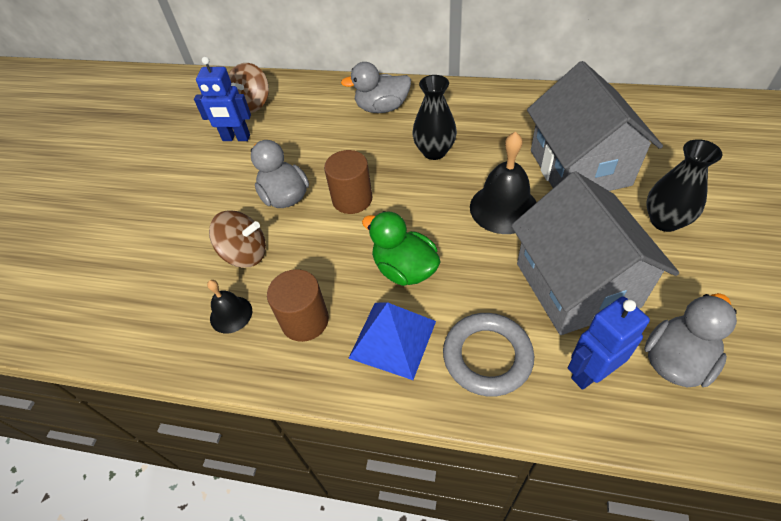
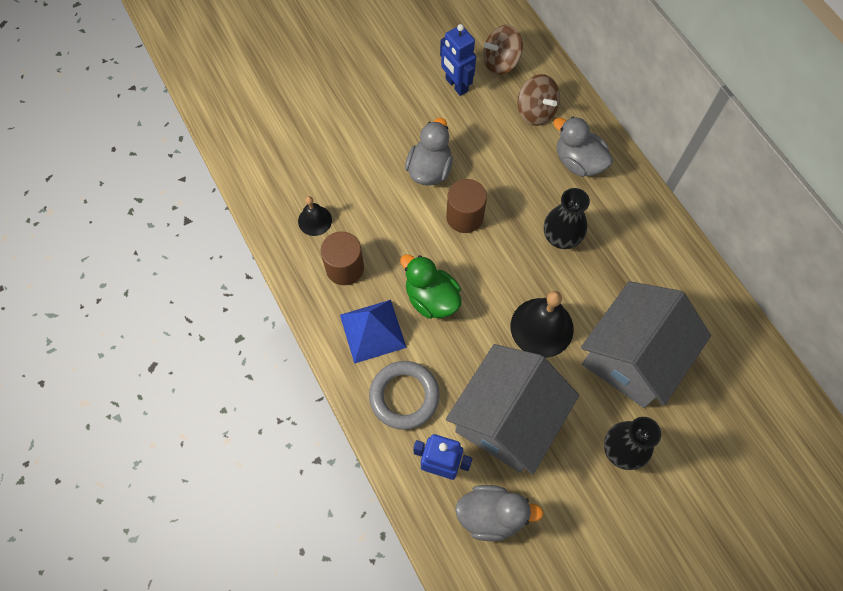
camera: 45 degrees right, 15 degrees up
brown spinning top [209,210,266,268] -> brown spinning top moved to [517,74,560,126]
green duck [362,211,441,286] -> green duck turned 45 degrees counterclockwise [400,254,461,319]

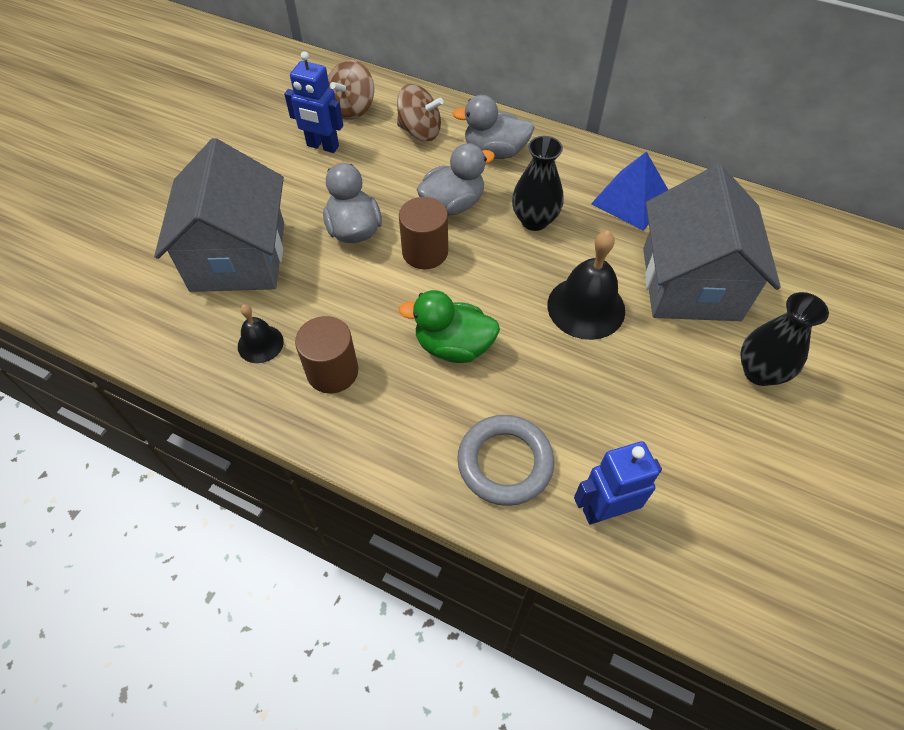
camera: 35 degrees left, 10 degrees down
blue pyramid [340,300,407,364] -> blue pyramid moved to [591,152,668,231]
grey house [446,344,579,474] -> grey house moved to [154,138,284,292]
grey duck [455,485,544,541] -> grey duck moved to [416,143,495,216]

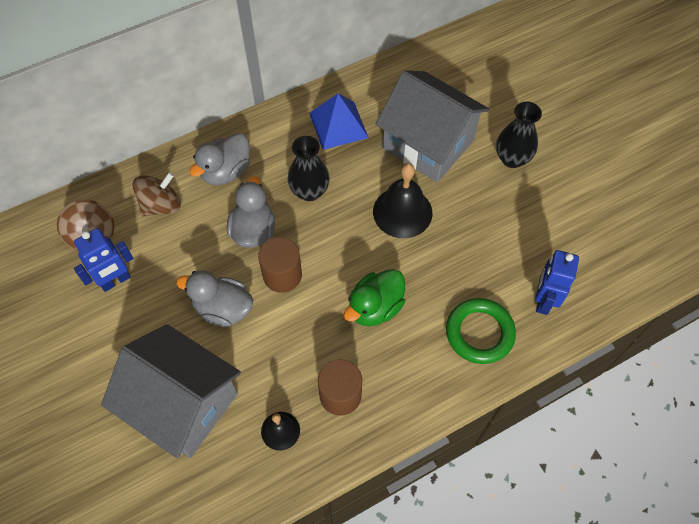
camera: 55 degrees left, 5 degrees up
grey ring [457,415,554,506] -> green ring [446,298,516,364]

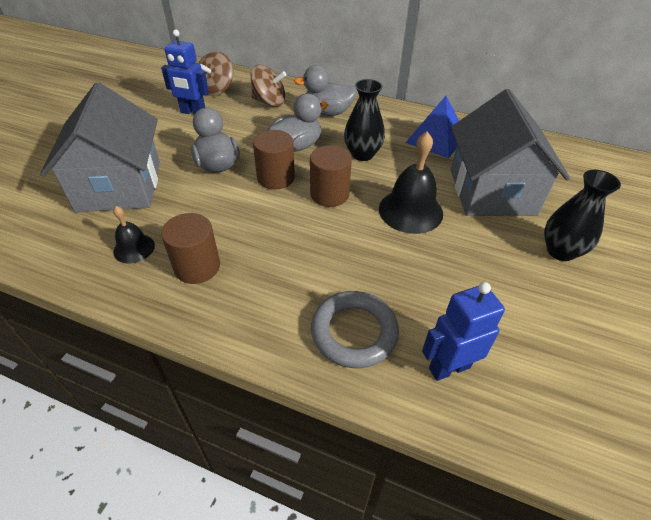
camera: 50 degrees right, 15 degrees down
green duck [344,269,405,326] -> none
green ring [446,298,516,364] -> grey ring [311,291,399,368]
none -> brown cylinder [310,145,352,207]

